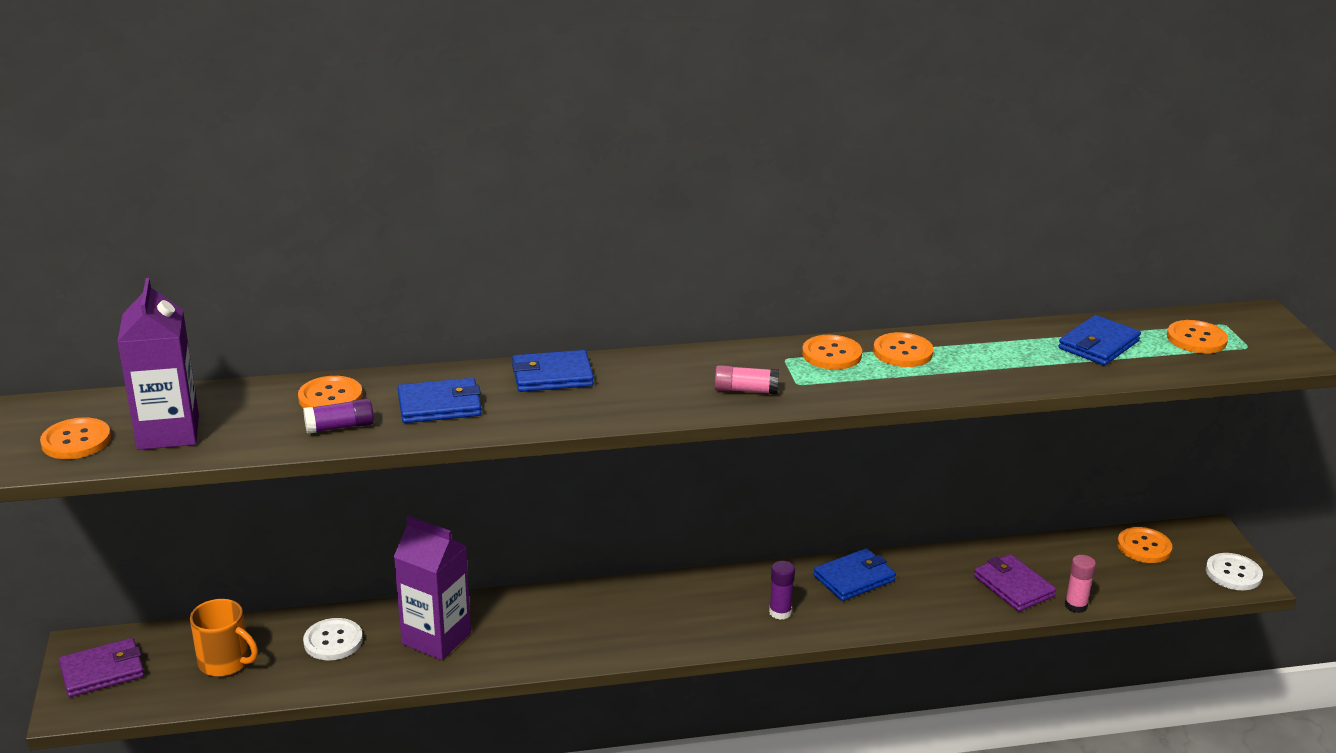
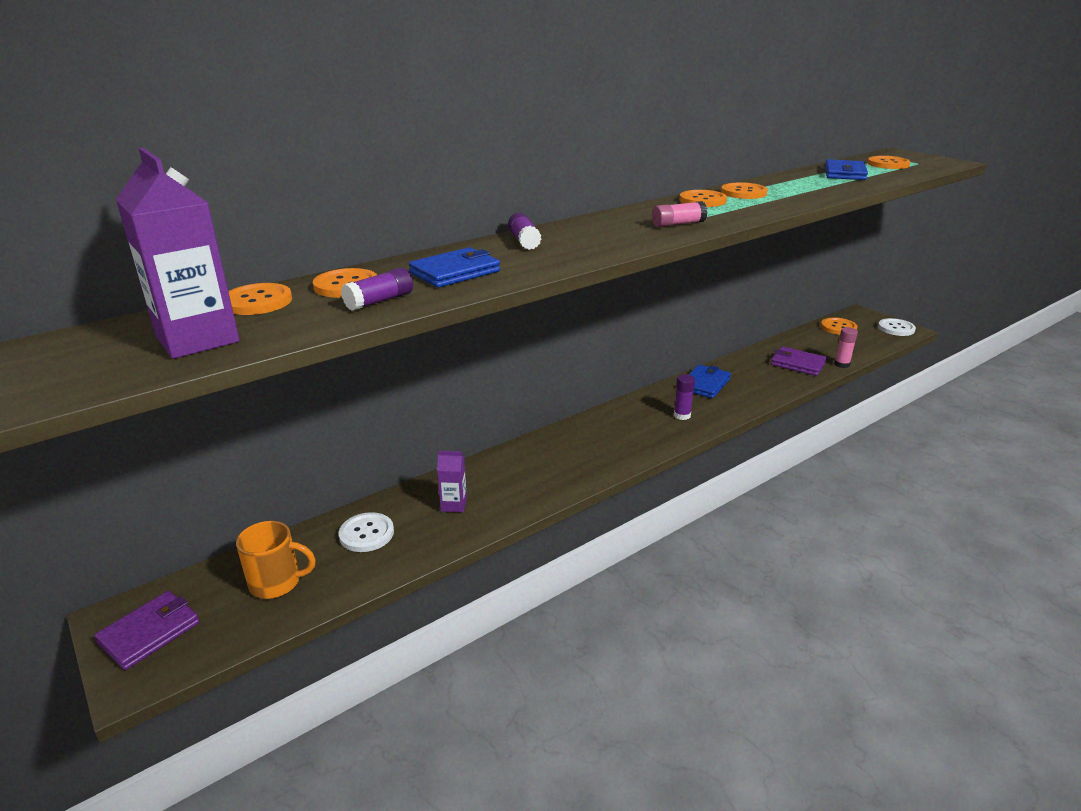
camera: 25 degrees left, 0 degrees up
orange button [40,417,111,459] -> orange button moved to [228,283,292,315]
purple carton [394,515,471,660] -> purple carton [437,451,467,512], size x0.52
blue wallet [512,350,594,392] -> purple glue stick [508,213,542,250]

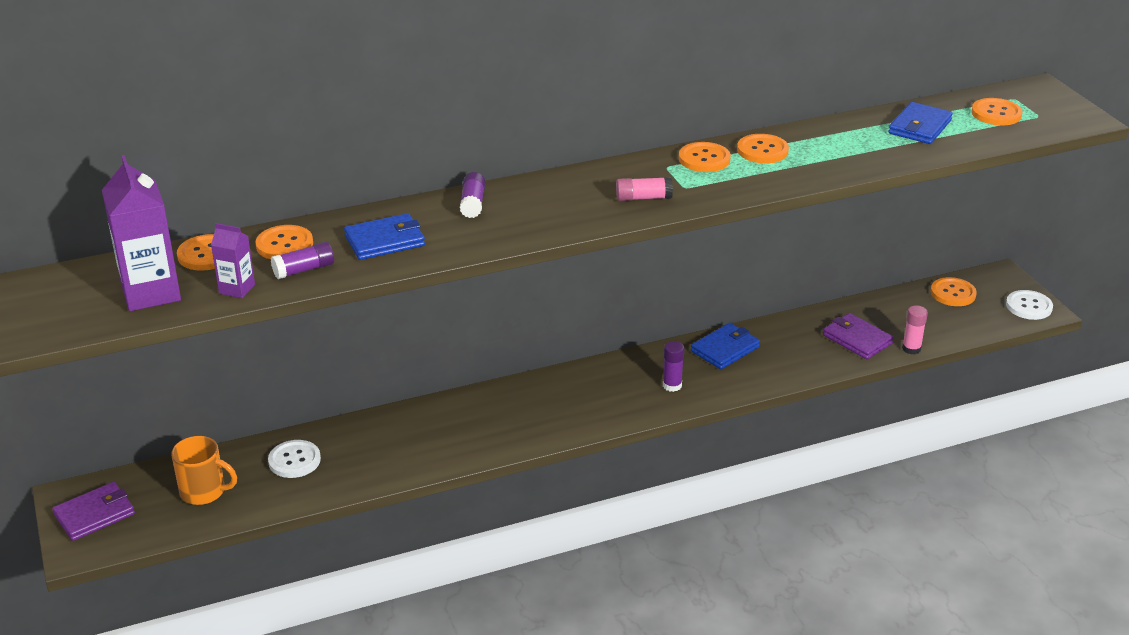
camera: 15 degrees right, 5 degrees up
purple carton [437,451,467,512] -> purple carton moved to [211,223,255,298]

